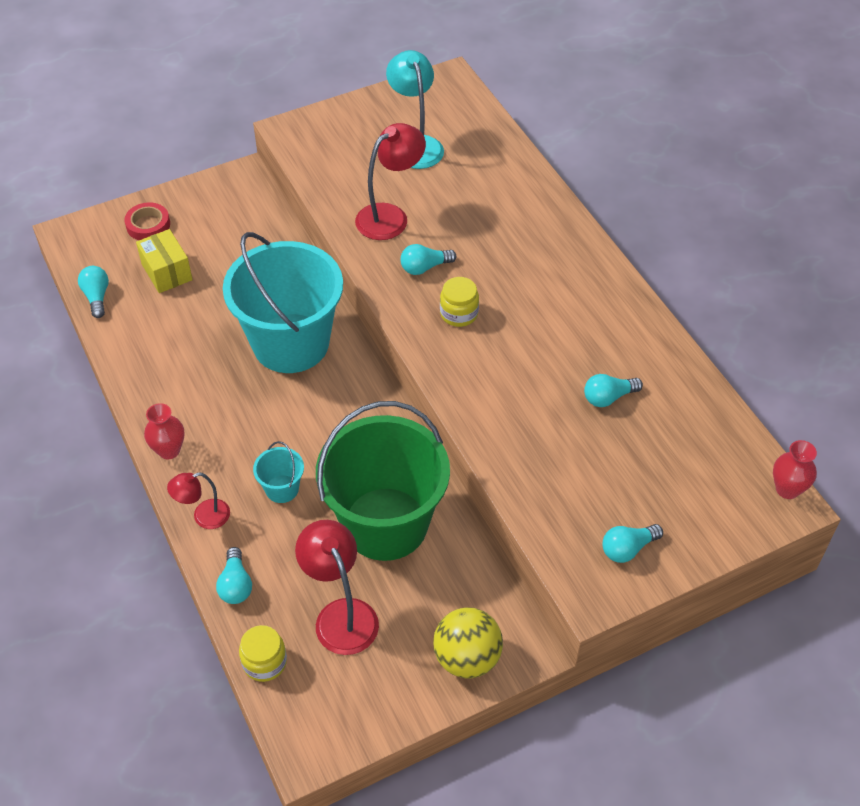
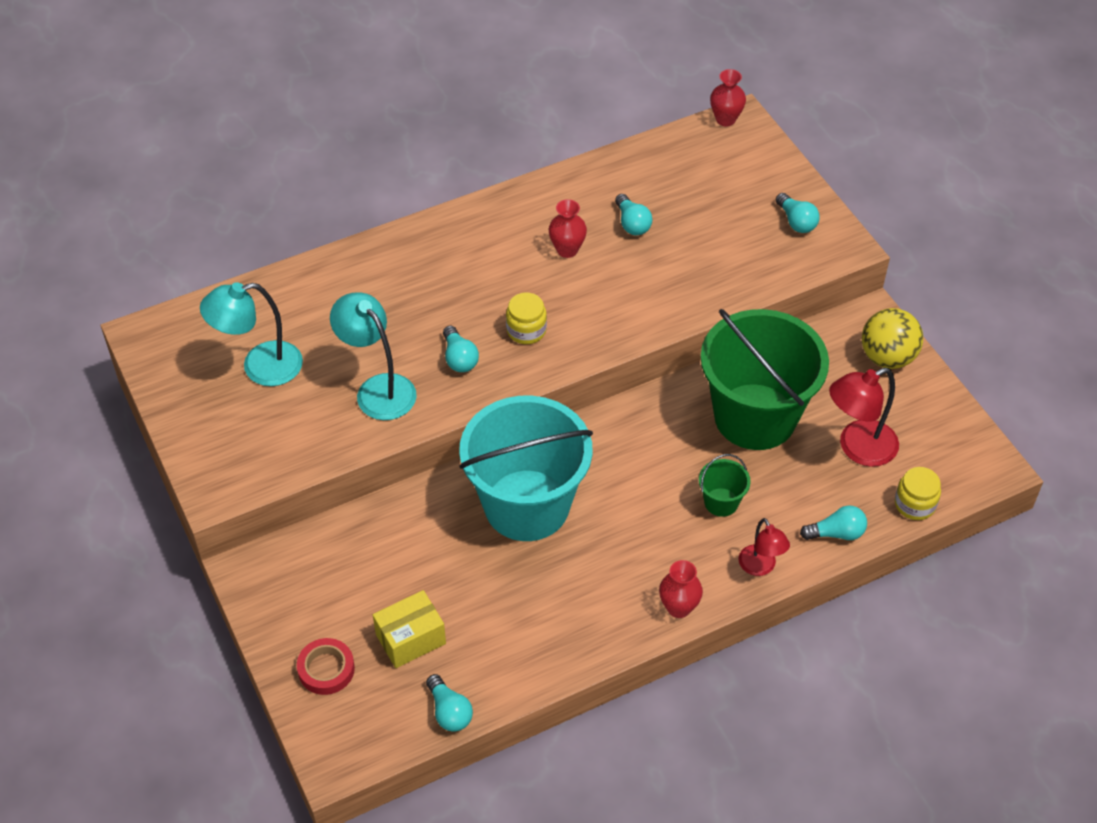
camera: 90 degrees left, 0 degrees up
turquoise light bulb [78,266,109,318] -> turquoise light bulb turned 105 degrees counterclockwise [426,674,473,732]
turquoise bucket [253,441,304,503] -> green bucket [699,454,751,517]
red lamp [355,123,426,240] -> turquoise lamp [330,293,416,420]
none -> red vase [549,199,587,258]

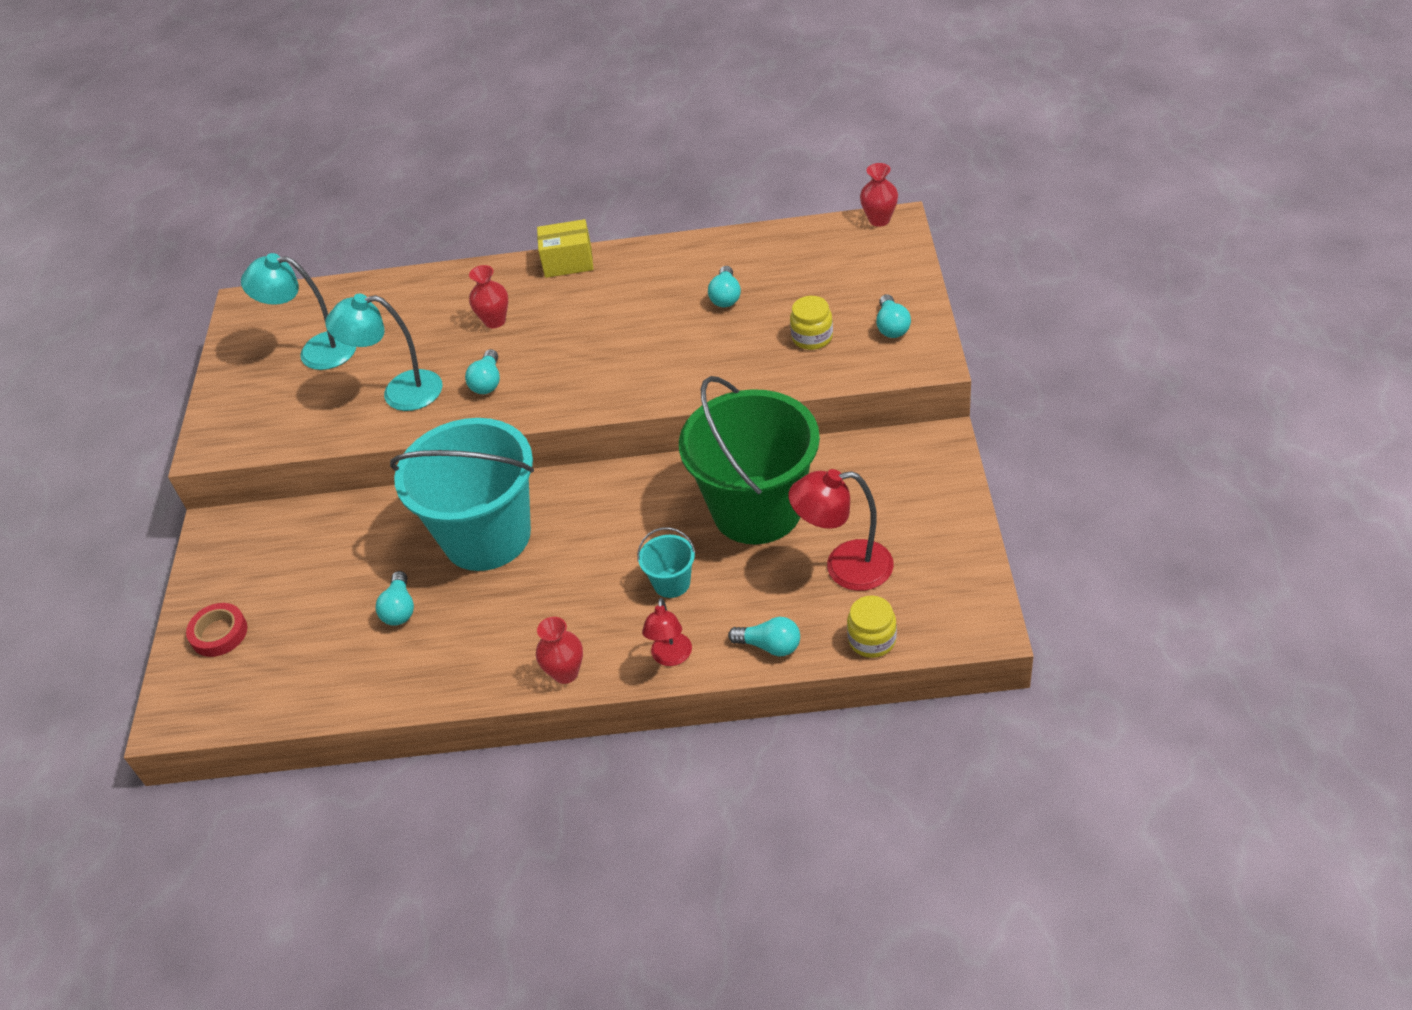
camera: 30 degrees right, 5 degrees down
turquoise lamp [330,293,416,420] -> turquoise lamp turned 75 degrees counterclockwise [325,294,443,411]
yellow box [373,590,446,668] -> yellow box moved to [537,219,593,278]
turquoise light bulb [426,674,473,732] -> turquoise light bulb moved to [375,571,414,626]
yellow jar [506,293,547,344] -> yellow jar moved to [790,296,833,350]
red vase [549,199,587,258] -> red vase moved to [469,265,508,328]
green bucket [699,454,751,517] -> turquoise bucket [637,527,696,598]
yellow ball [862,308,923,369] -> none

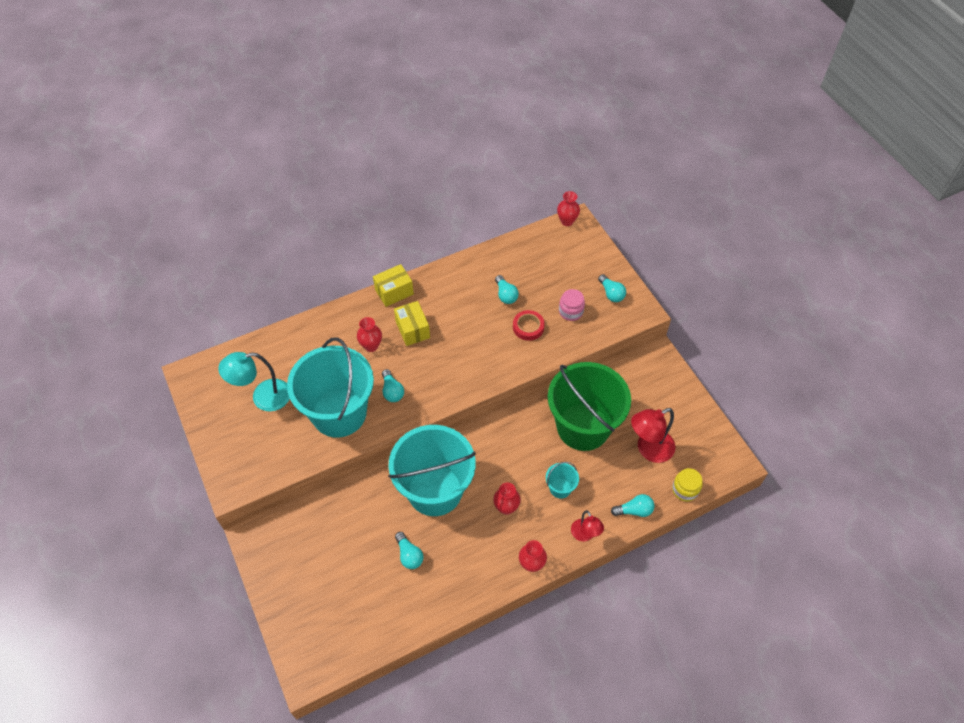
camera: 30 degrees left, 10 degrees up
red tape [186,603,247,657] -> red tape moved to [513,310,545,341]
turquoise lamp [325,294,443,411] -> turquoise bucket [287,337,374,438]
yellow jar [790,296,833,350] -> pink jar [559,289,585,321]
none -> yellow box [394,301,430,346]
none -> red vase [493,483,521,515]

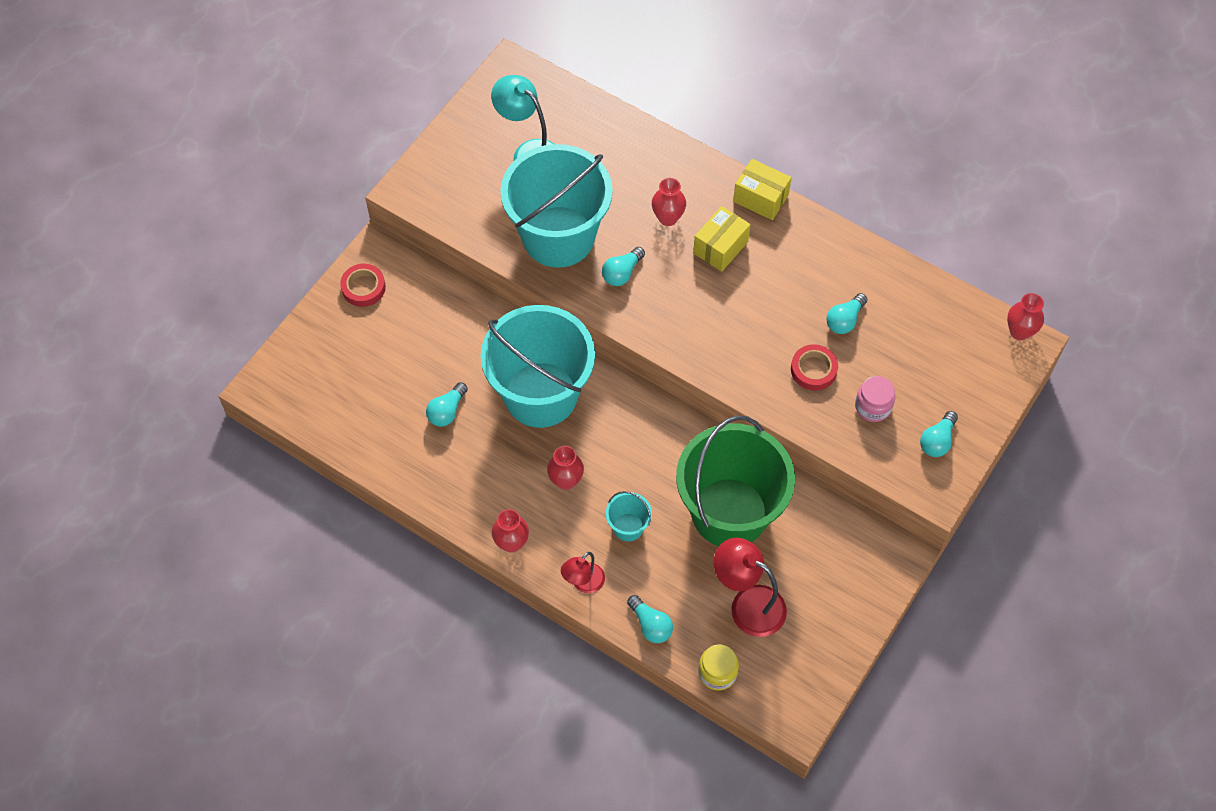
camera: 60 degrees right, 5 degrees up
none -> red tape [340,264,386,307]

